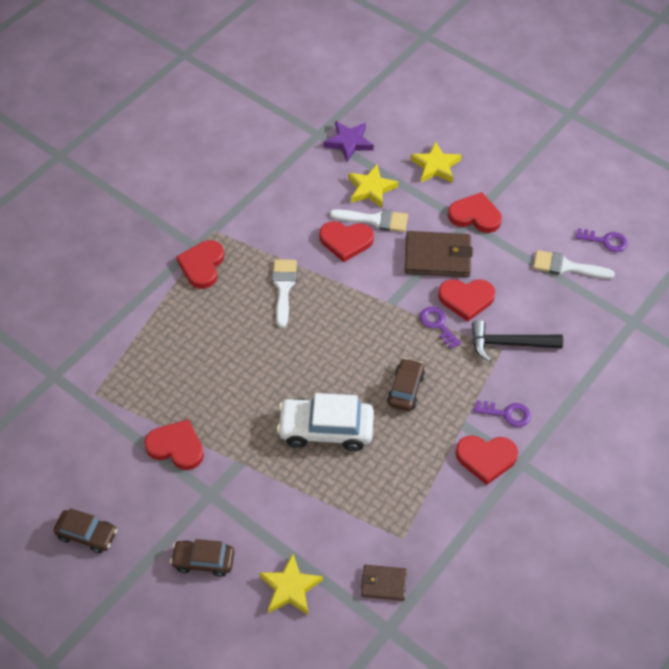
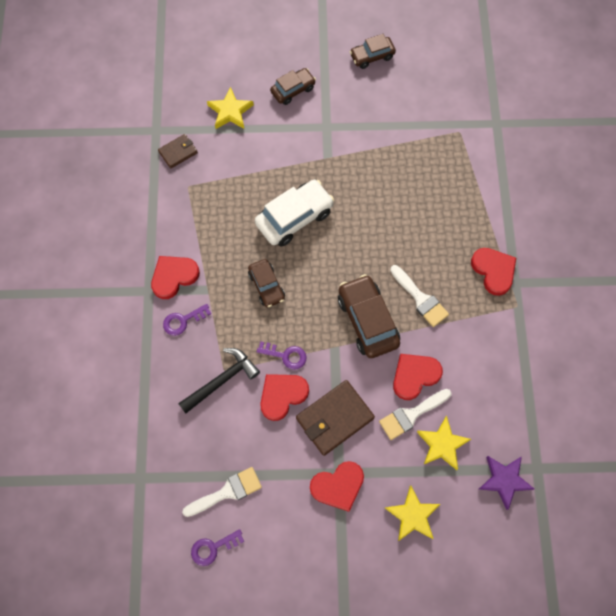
camera: 140 degrees right, 15 degrees up
red heart [144,419,204,470] -> none
none -> brown car [338,274,400,358]

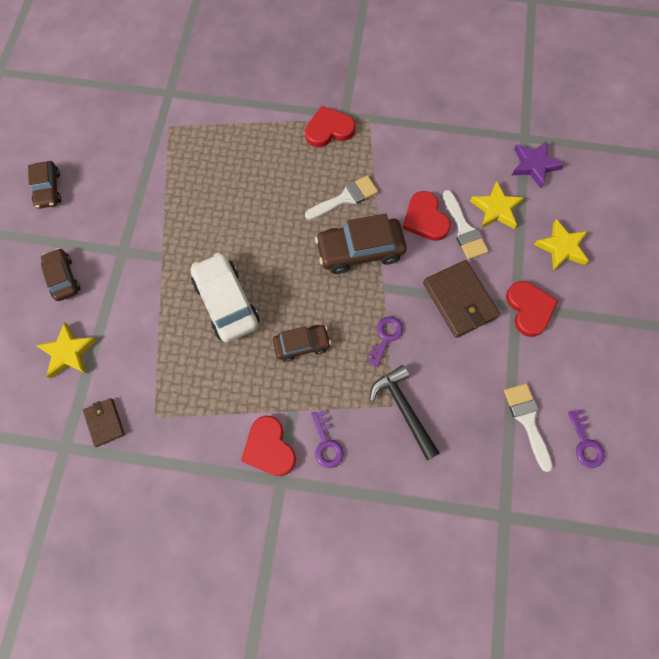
camera: 80 degrees left, 0 degrees up
red heart [260,374,309,421] -> none

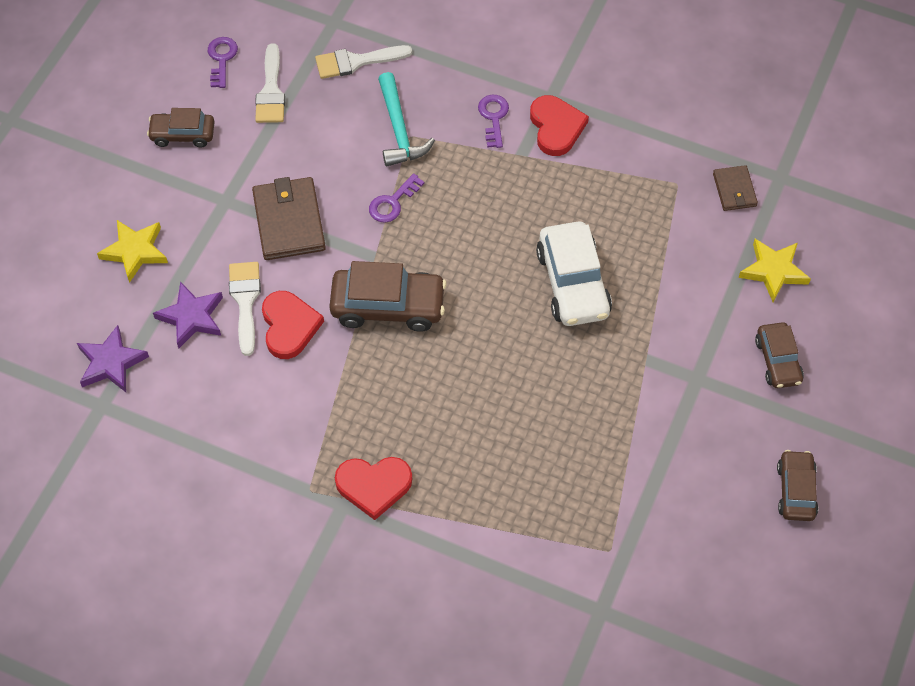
camera: 165 degrees left, 10 degrees down
brown car [273,325,331,362] -> brown car moved to [147,108,215,148]
white brush [305,175,378,220] -> white brush moved to [315,45,412,79]
black hammer [370,365,440,460] -> turquoise hammer [378,72,435,166]
yellow star [470,181,524,229] -> purple star [153,282,223,349]
red heart [506,281,558,337] -> none

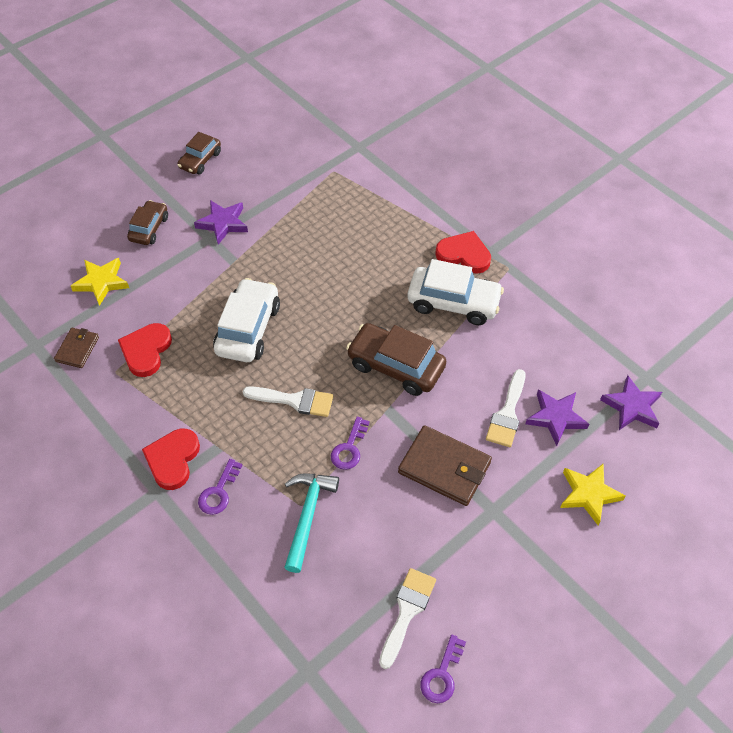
camera: 155 degrees left, 5 degrees down
brown car [147,108,215,148] -> none
brown wallet [252,177,326,260] -> brown wallet turned 75 degrees counterclockwise [398,425,492,506]
red heart [262,291,324,359] -> red heart moved to [118,323,172,377]
white brush [315,45,412,79] -> white brush moved to [243,386,333,417]
purple key [369,173,424,223] -> purple key turned 135 degrees clockwise [331,417,370,470]
none -> purple star [194,200,248,245]
none -> white car [408,259,504,325]

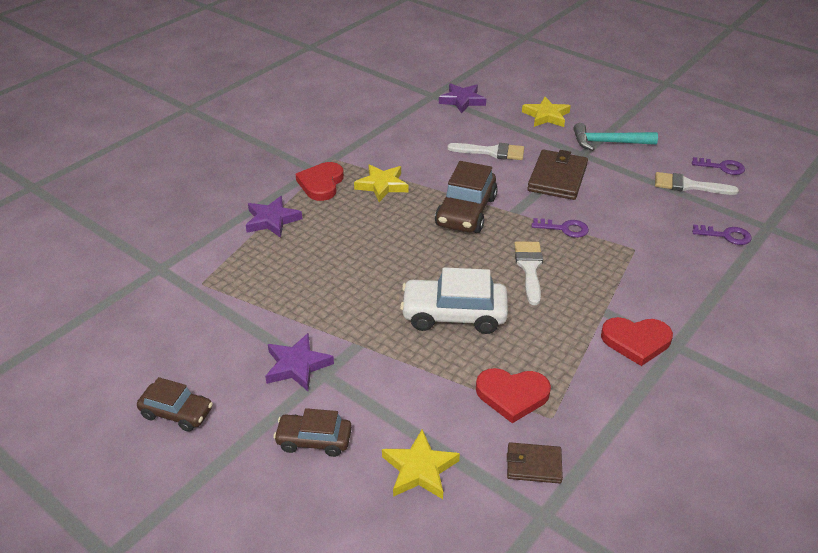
camera: 100 degrees left, 15 degrees down
purple key [198,459,242,515] -> purple key moved to [692,225,752,245]
turquoise hammer [284,474,339,573] -> turquoise hammer moved to [574,123,658,151]
white car [408,259,504,325] -> yellow star [354,165,409,202]
purple star [525,389,589,446] -> purple star moved to [246,196,303,238]

